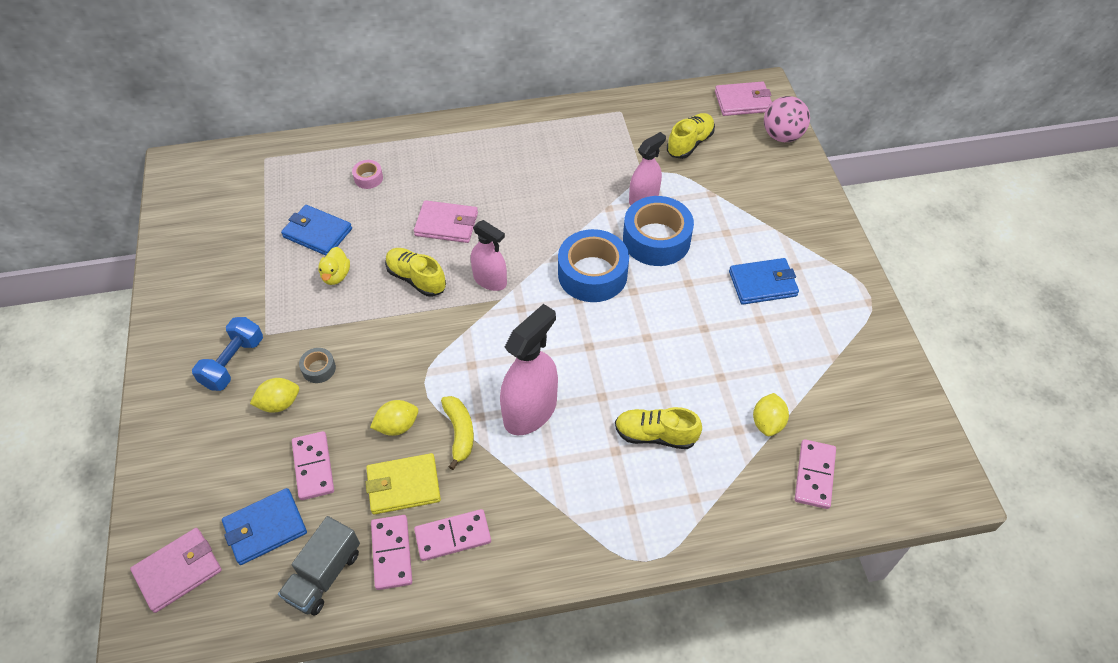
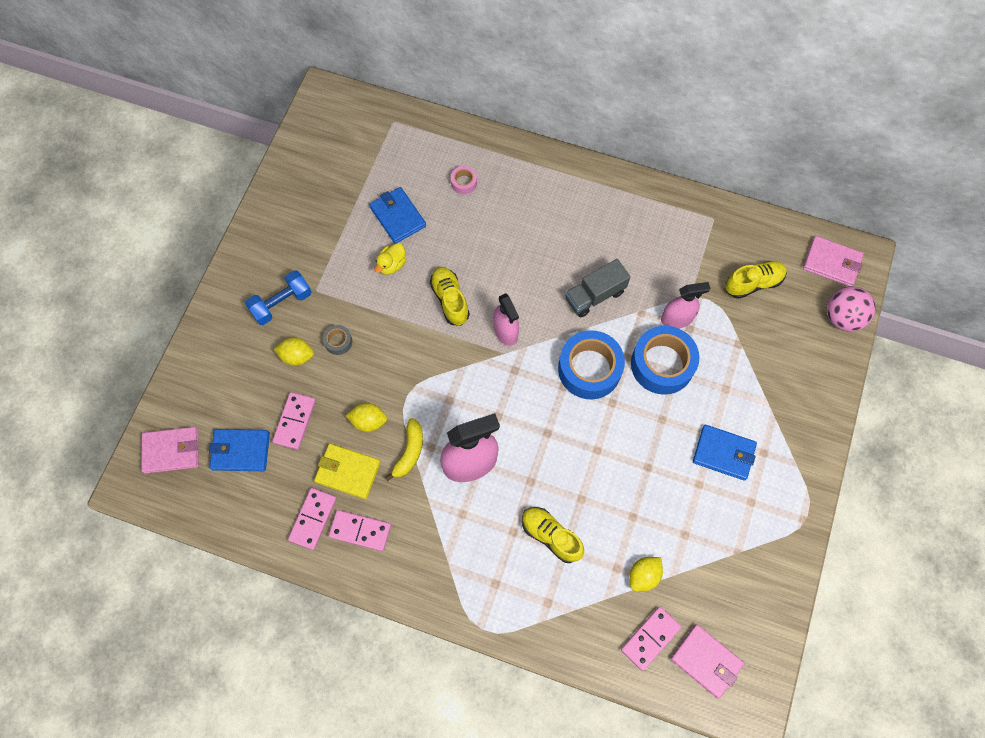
camera: 30 degrees right, 15 degrees up
grey truck [278,516,360,616] -> grey truck moved to [565,259,630,317]
pink wallet [414,200,478,243] -> pink wallet moved to [670,625,744,699]

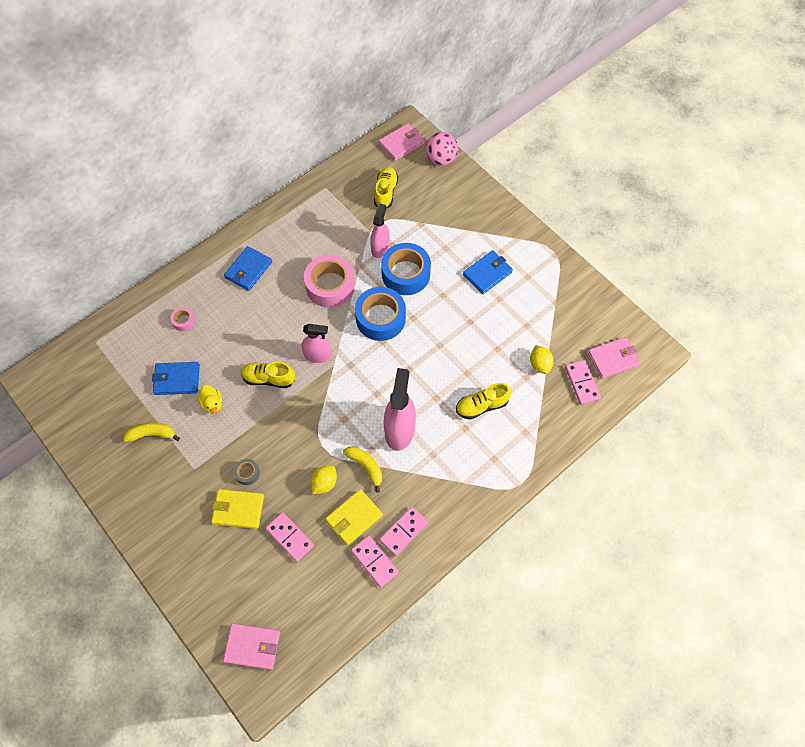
camera: 60 degrees left, 5 degrees down
pink wallet [141,427,199,474] -> pink wallet turned 75 degrees clockwise [223,623,280,670]
blue wallet [209,429,270,471] -> blue wallet moved to [224,246,272,291]
blue dumbbell [245,270,311,325] -> none
yellow lemon [274,337,314,366] -> yellow wallet [211,489,264,529]
grey truck [565,259,630,317] -> pink tape [304,255,355,308]
none -> yellow banana [123,422,180,442]

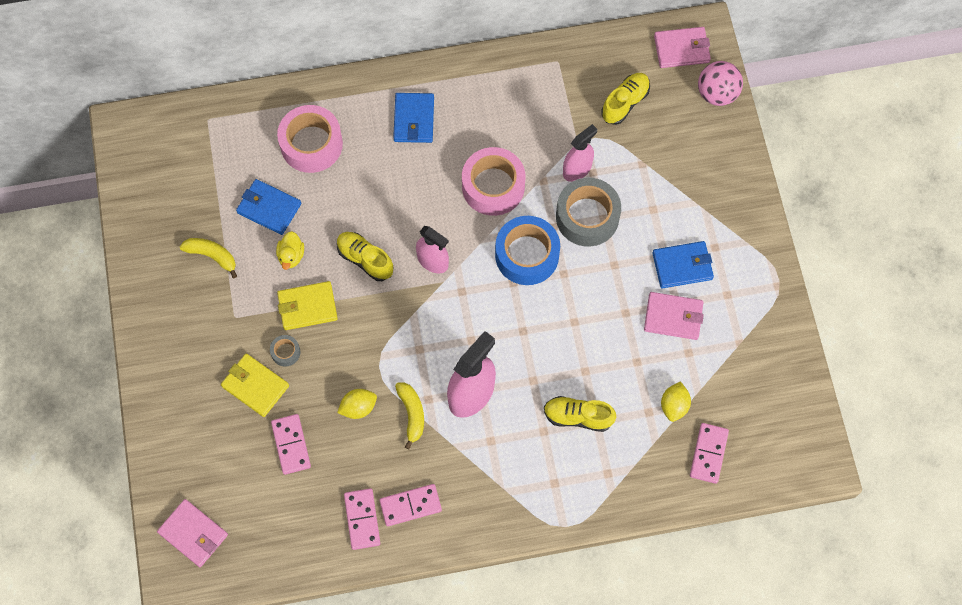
camera: 30 degrees right, 5 degrees up
pink tape [170,307,195,331] -> pink tape [277,105,343,173], size x2.24
blue wallet [224,246,272,291] -> blue wallet turned 60 degrees counterclockwise [393,93,434,143]
yellow wallet [325,489,383,546] -> yellow wallet moved to [277,281,338,330]
blue tape [381,243,431,295] -> grey tape [556,178,621,247]
pink wallet [588,337,641,379] -> pink wallet moved to [644,292,704,340]

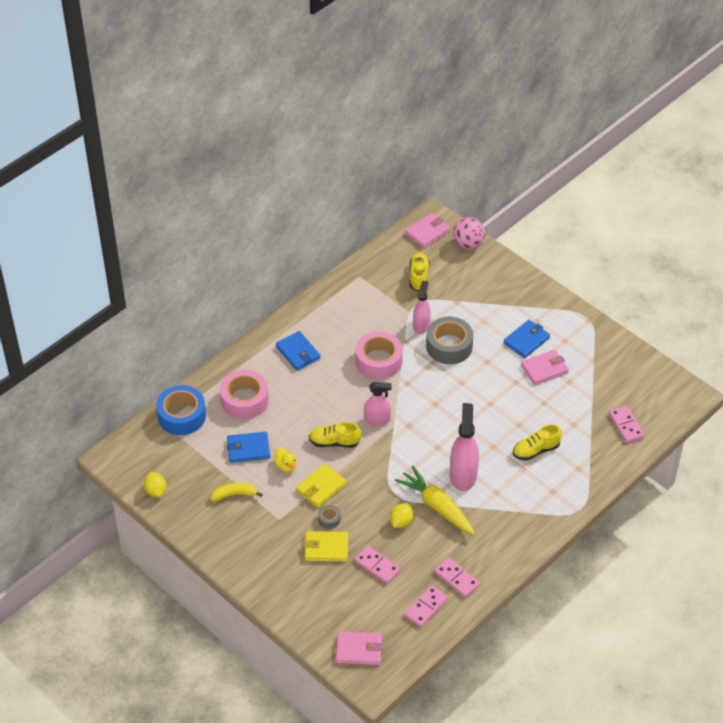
camera: 35 degrees left, 20 degrees down
pink domino [379,484,442,526] -> pink domino moved to [405,585,448,627]
yellow banana [395,382,424,449] -> yellow carrot [395,466,475,535]
blue tape [495,216,560,285] -> blue tape moved to [156,385,206,435]
yellow lemon [661,381,691,422] -> yellow lemon moved to [144,472,166,497]

